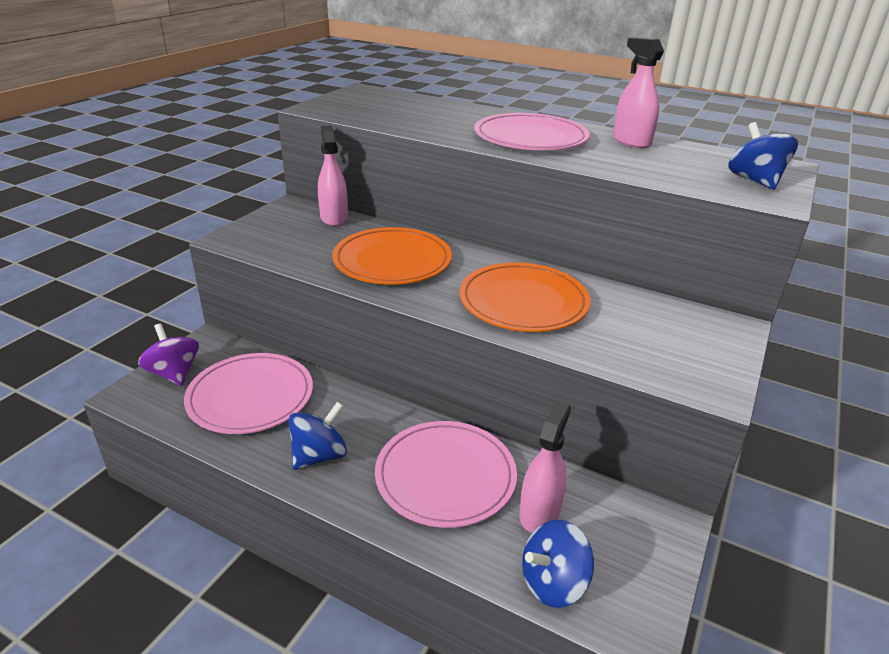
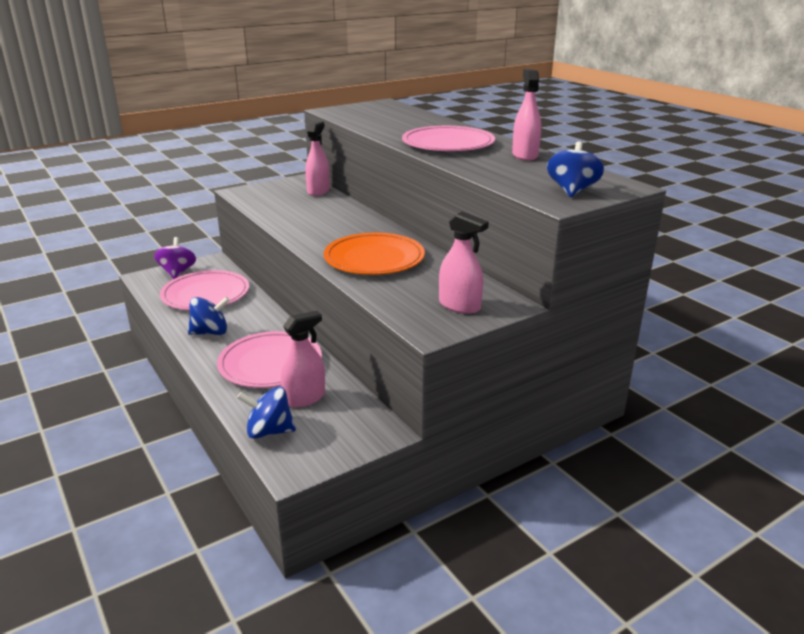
camera: 30 degrees right, 5 degrees down
orange plate [332,227,452,285] -> none
none -> pink spray bottle [439,211,489,314]

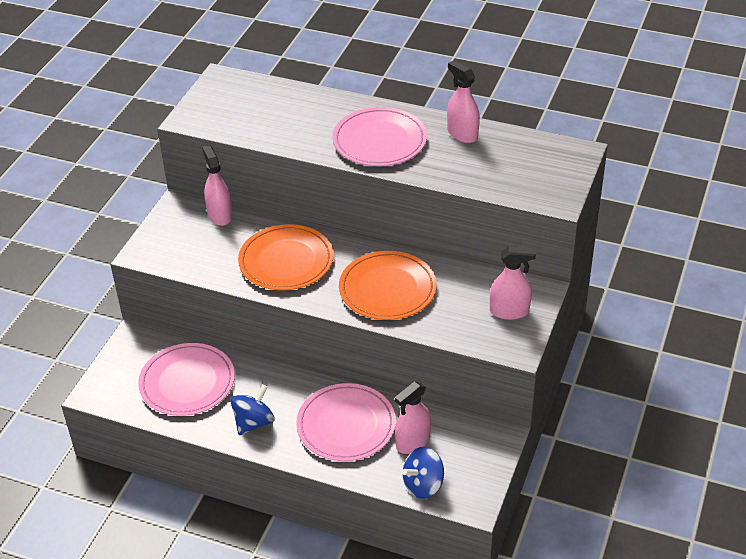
camera: 35 degrees left, 15 degrees up
purple spinning top [154,237,196,279] -> none
pink spray bottle [281,311,325,408] -> pink spray bottle turned 150 degrees counterclockwise [395,381,431,454]
blue spinning top [547,141,604,197] -> none
none -> orange plate [238,224,334,290]

